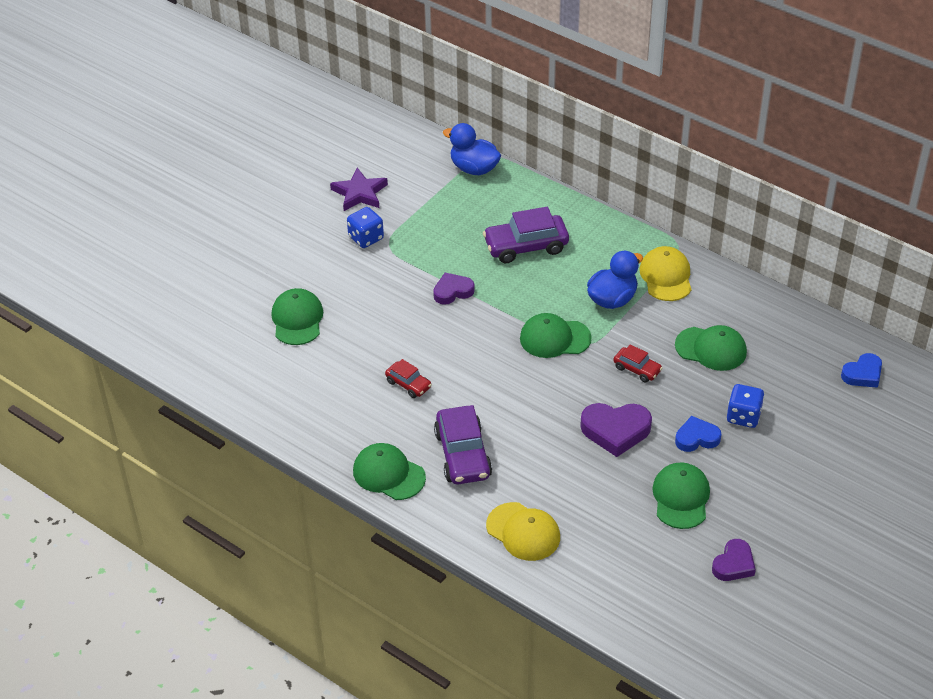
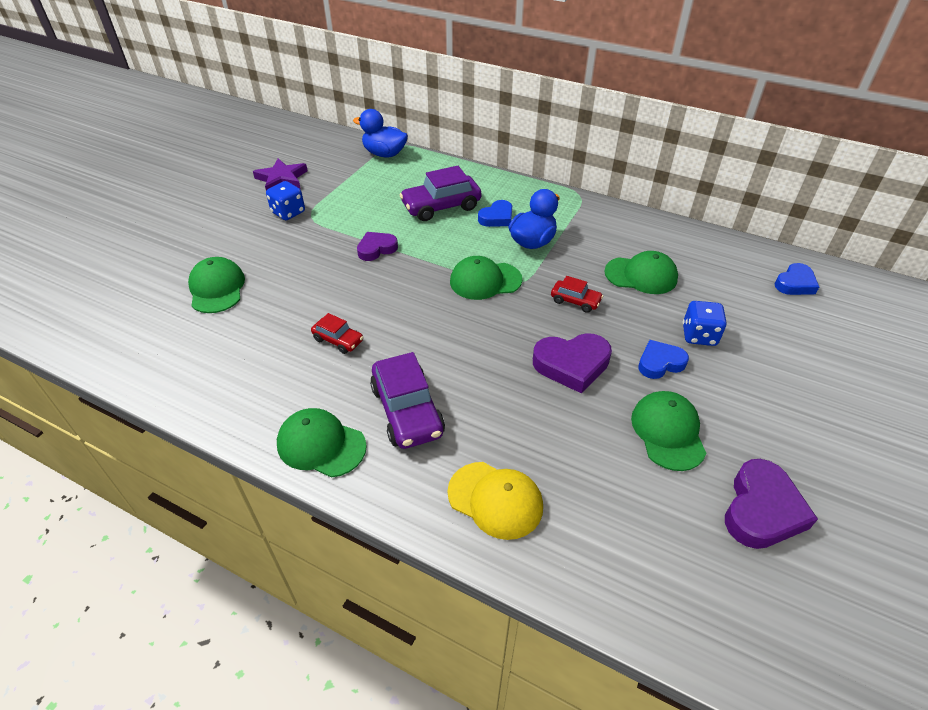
camera: 10 degrees left, 0 degrees up
yellow cap [640,246,691,301] -> none
purple heart [712,539,756,581] -> purple heart [725,459,818,549], size x1.54
none -> blue heart [478,200,512,227]

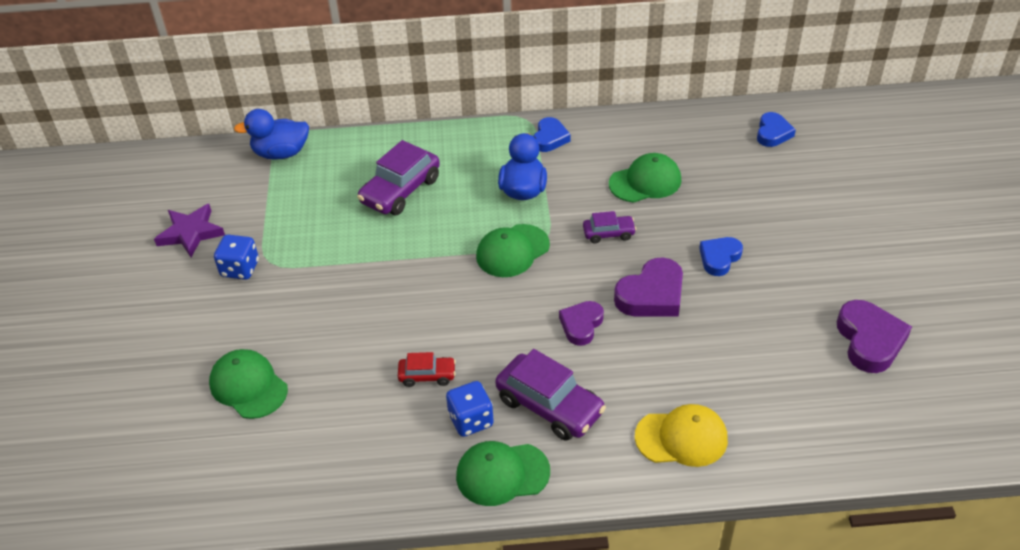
camera: 30 degrees left, 0 degrees up
purple heart [357,232,398,261] -> purple heart moved to [559,301,604,346]
blue heart [478,200,512,227] -> blue heart moved to [534,117,571,152]
red car [551,276,603,313] -> purple car [583,211,636,243]
green cap [631,391,706,471] -> none
blue dice [683,301,727,346] -> blue dice moved to [446,381,494,437]

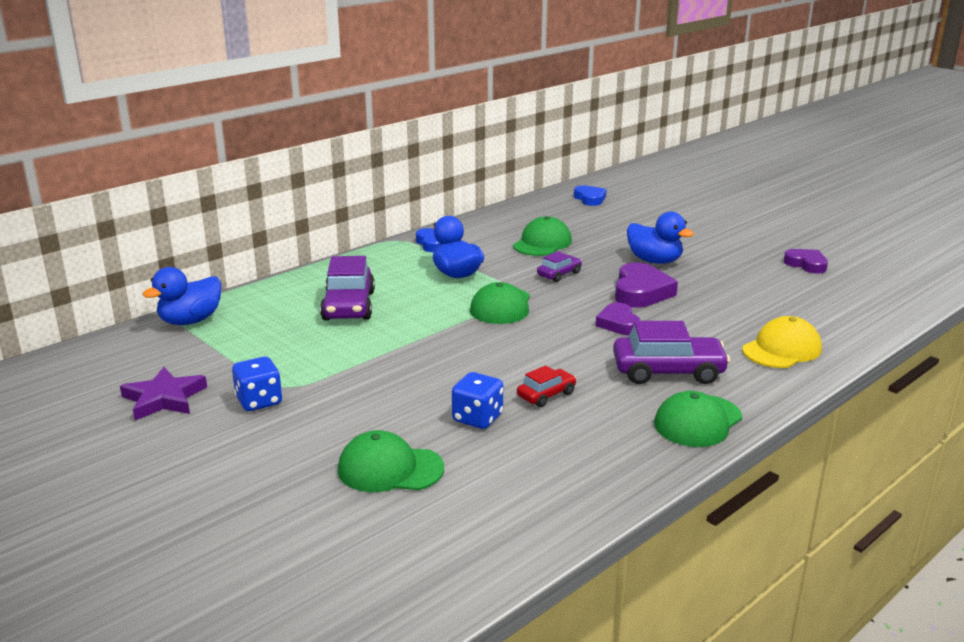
camera: 40 degrees left, 20 degrees down
blue dice [446,381,494,437] -> blue dice moved to [452,372,503,429]
blue heart [699,237,743,276] -> blue duck [627,212,694,264]
purple heart [837,300,912,373] -> purple heart [784,249,828,274], size x0.65

